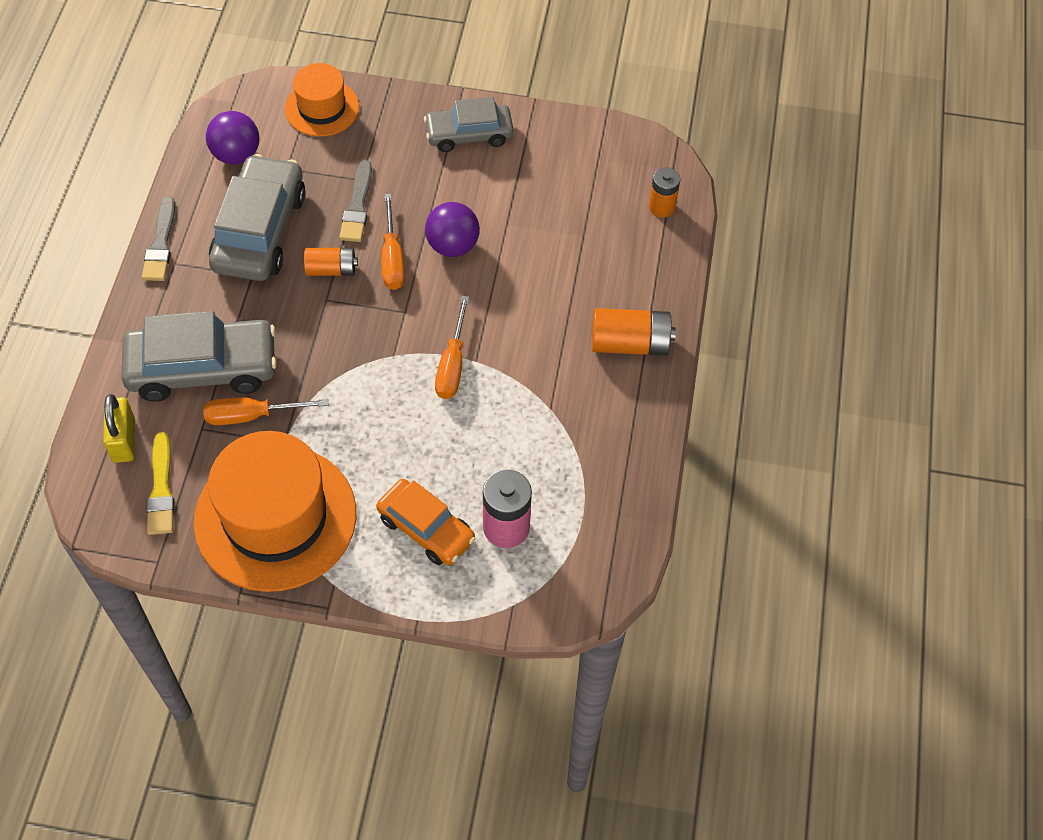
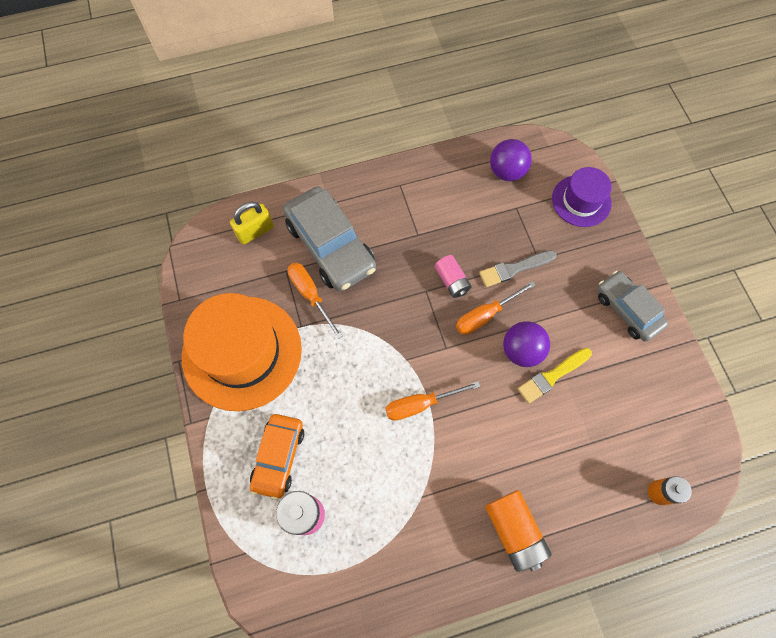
camera: 65 degrees right, 10 degrees up
grey brush [142,196,175,281] -> none
yellow brush [147,432,174,535] -> yellow brush moved to [518,348,592,404]
grey car [209,154,306,281] -> none
orange hat [285,63,359,137] -> purple hat [552,167,612,227]
orange battery [304,248,358,276] -> pink battery [434,255,472,298]

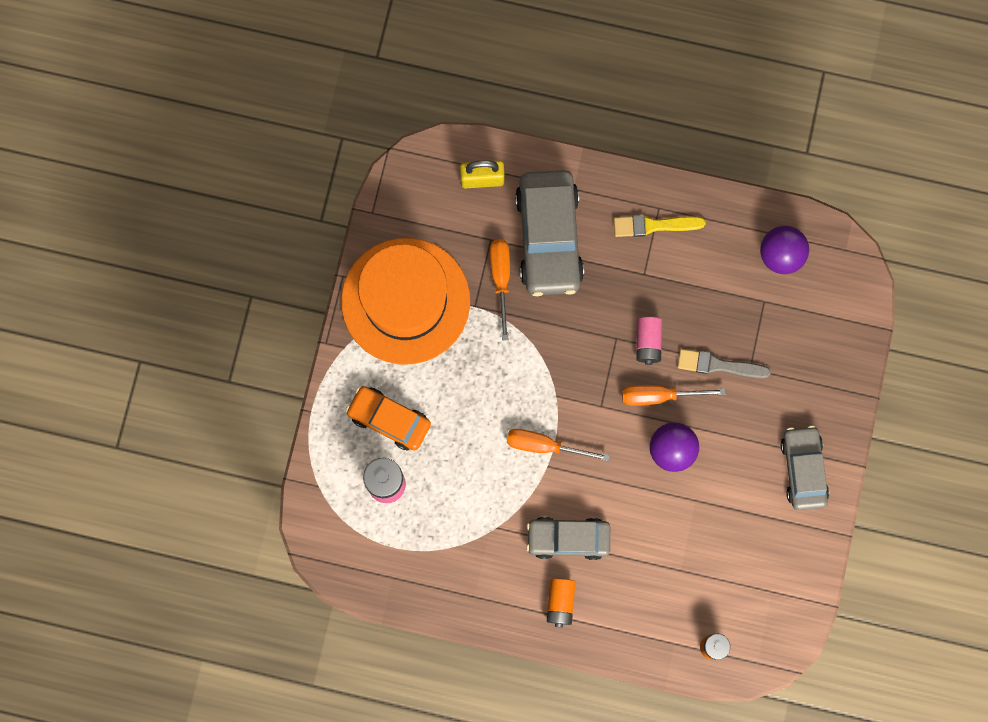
camera: 30 degrees right, 10 degrees up
orange car [250,414,304,500] -> orange car turned 75 degrees clockwise [346,386,431,451]
orange battery [485,490,552,572] -> orange battery [547,578,576,627], size x0.65
yellow brush [518,348,592,404] -> yellow brush moved to [614,215,706,237]
purple hat [552,167,612,227] -> none
none -> grey car [526,517,610,560]

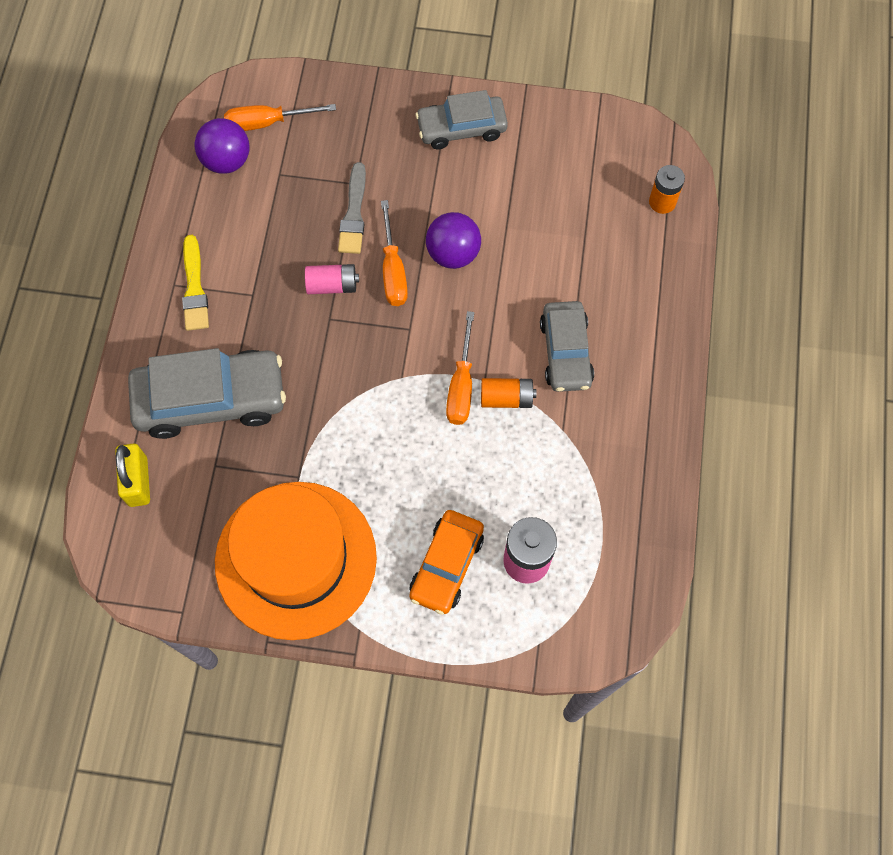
camera: 95 degrees left, 10 degrees down
orange screwdriver [490,239,510,341] -> orange screwdriver moved to [224,104,336,131]
orange battery [547,578,576,627] -> orange battery moved to [481,378,536,408]

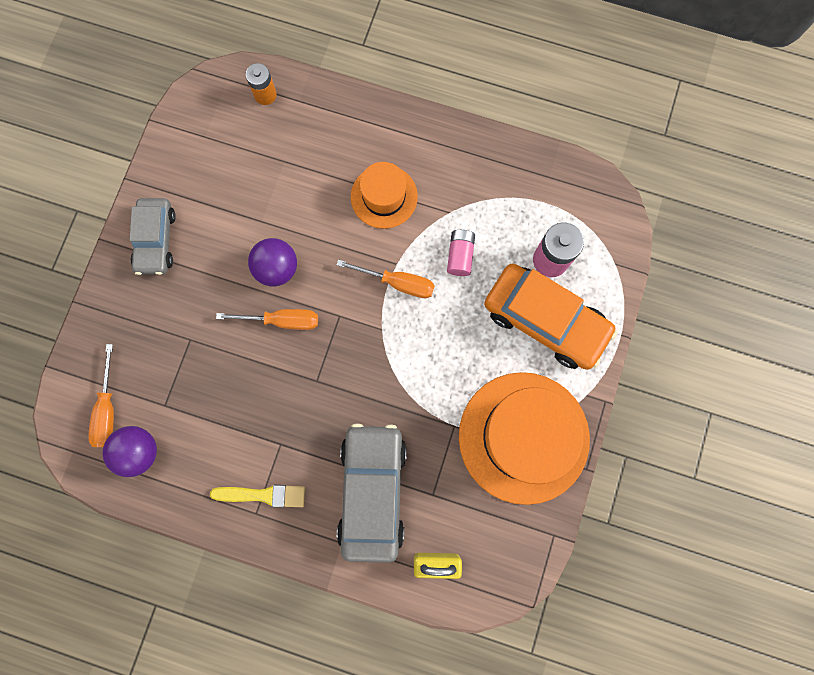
camera: 80 degrees left, 10 degrees up
pink battery [305,264,359,294] -> pink battery moved to [447,229,475,276]
grey brush [338,162,366,254] -> none
orange car [409,510,484,615] -> orange car [484,264,617,370], size x1.57
orange battery [481,378,536,408] -> none
grey car [540,301,594,392] -> orange hat [351,162,418,229]

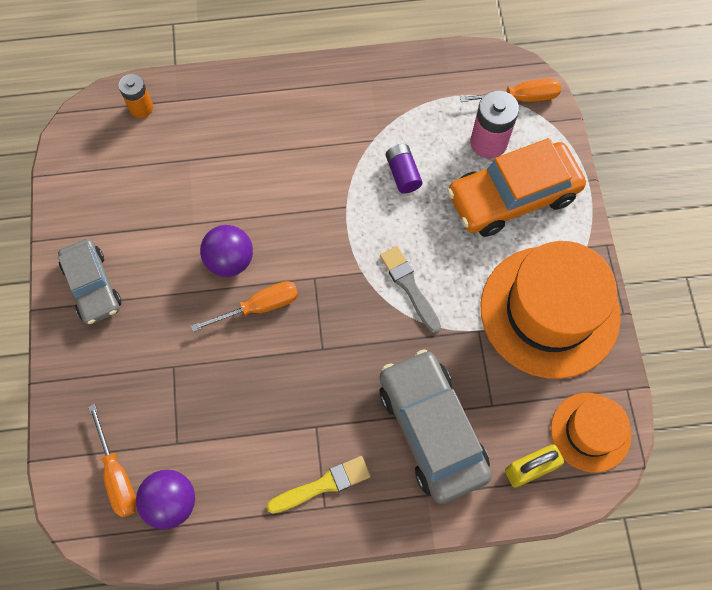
camera: 25 degrees left, 10 degrees down
orange screwdriver [337,259,435,298] -> orange screwdriver moved to [460,78,561,102]
orange hat [351,162,418,229] -> orange hat moved to [551,393,631,472]
pink battery [447,229,475,276] -> purple battery [386,144,423,194]
orange car [484,264,617,370] -> orange car turned 150 degrees clockwise [447,138,586,237]
none -> grey brush [380,246,441,333]

